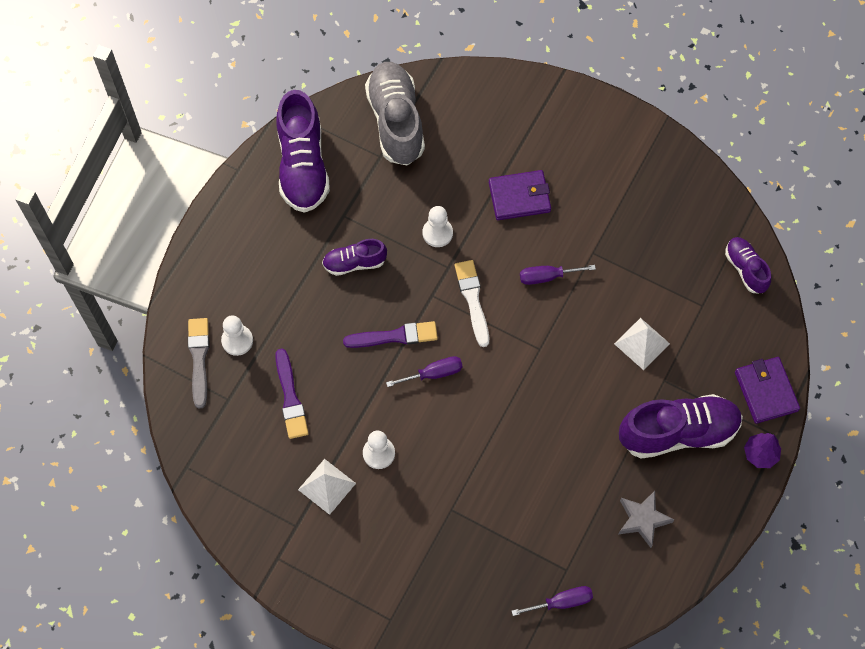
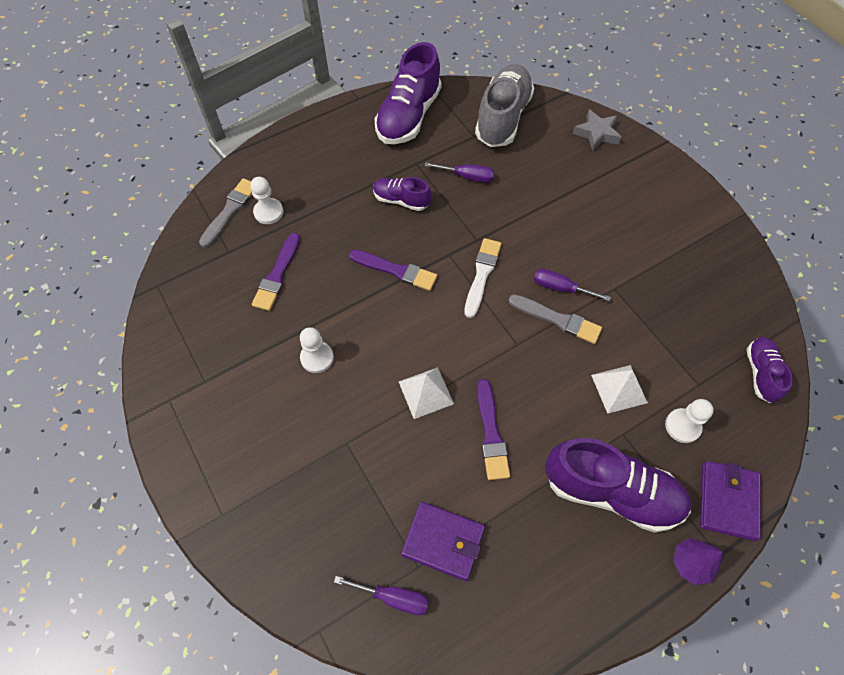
camera: 30 degrees right, 5 degrees down
white pyramid [298,459,356,515] -> white pyramid moved to [399,367,454,419]
purple screwdriver [386,356,463,387] -> purple screwdriver moved to [425,162,494,183]
white pawn [423,206,453,247] -> white pawn moved to [665,399,714,443]
purple wallet [489,170,551,220] -> purple wallet moved to [401,502,485,581]
grey star [619,491,674,548] -> grey star moved to [573,109,621,151]
none -> purple brush [477,379,510,480]
none -> grey brush [508,294,602,344]

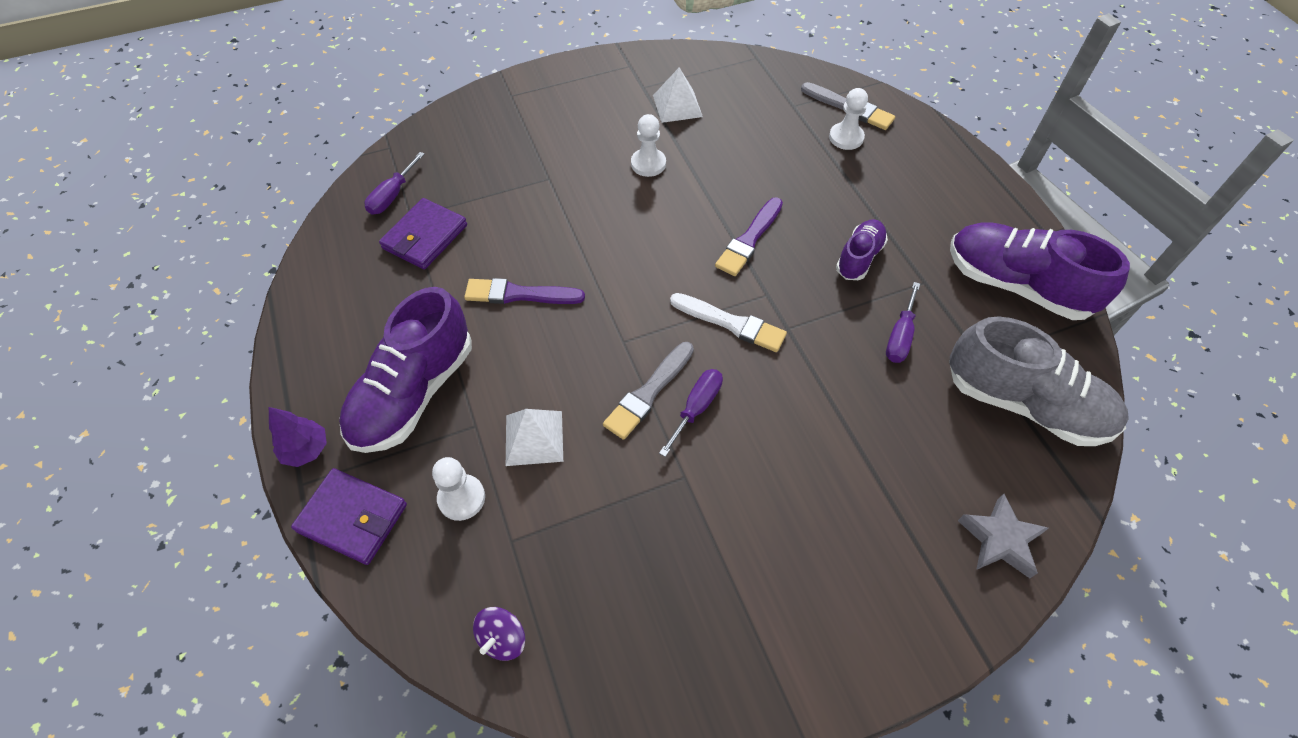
camera: 100 degrees right, 5 degrees down
purple brush [252,233,300,311] -> none
white pyramid [399,367,454,419] -> white pyramid moved to [653,68,703,123]
purple shoe [747,337,793,403] -> purple spinning top [473,607,525,661]

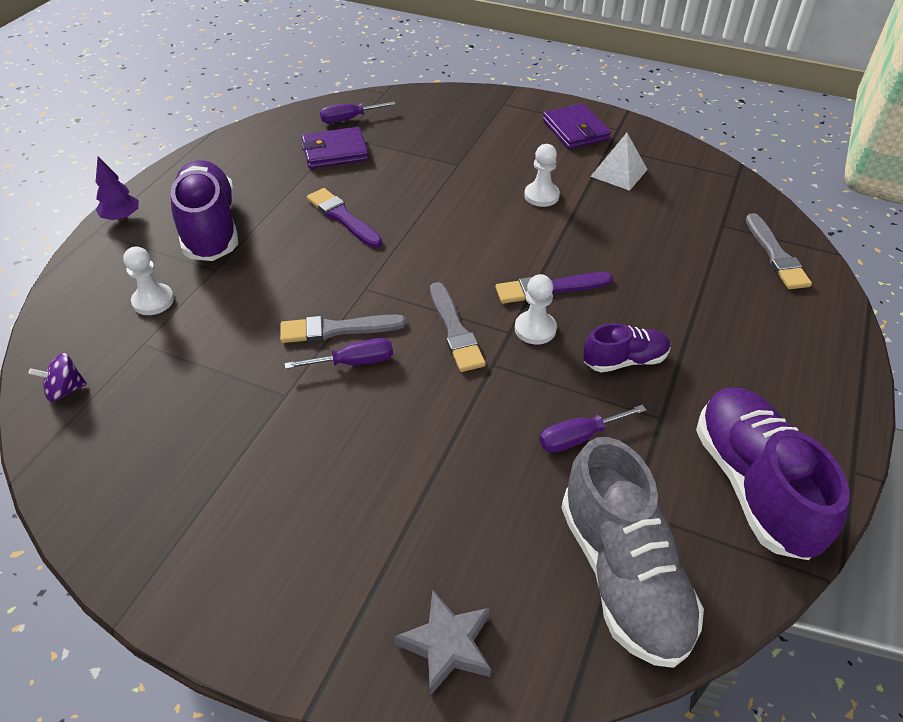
camera: 45 degrees right, 10 degrees down
purple wallet [291,468,407,565] -> purple wallet moved to [543,104,611,149]
purple shoe [339,287,472,453] -> purple shoe turned 90 degrees clockwise [171,160,238,261]
white pyramid [506,409,563,466] -> none
white brush [670,293,787,352] -> grey brush [430,282,486,372]
white pawn [829,88,868,150] -> white pawn moved to [515,274,557,344]

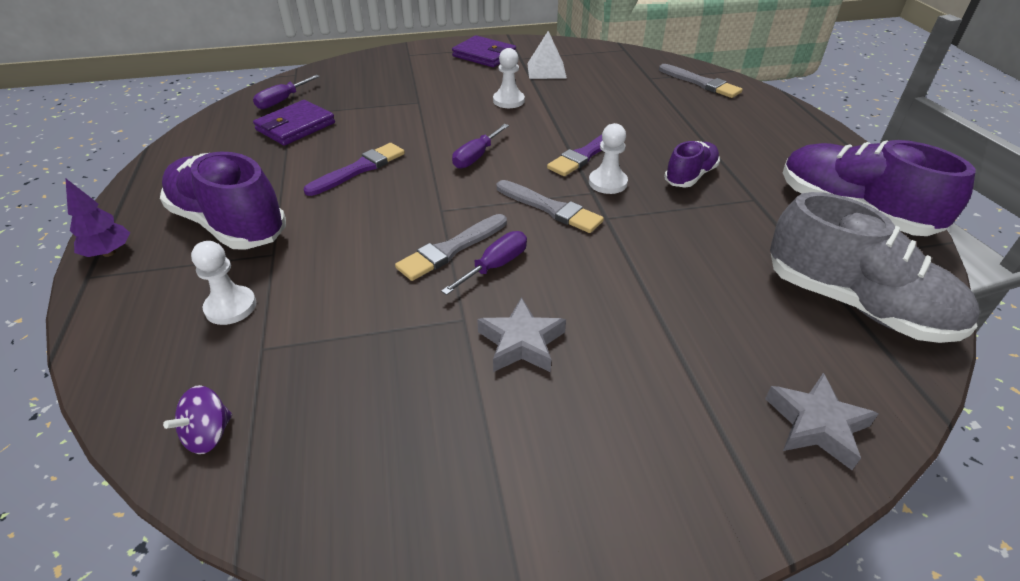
camera: 35 degrees left, 5 degrees down
purple brush [307,188,382,248] -> purple brush turned 120 degrees clockwise [304,143,405,196]
purple screwdriver [539,405,646,453] -> purple screwdriver moved to [452,124,509,169]
none -> grey star [477,297,566,372]

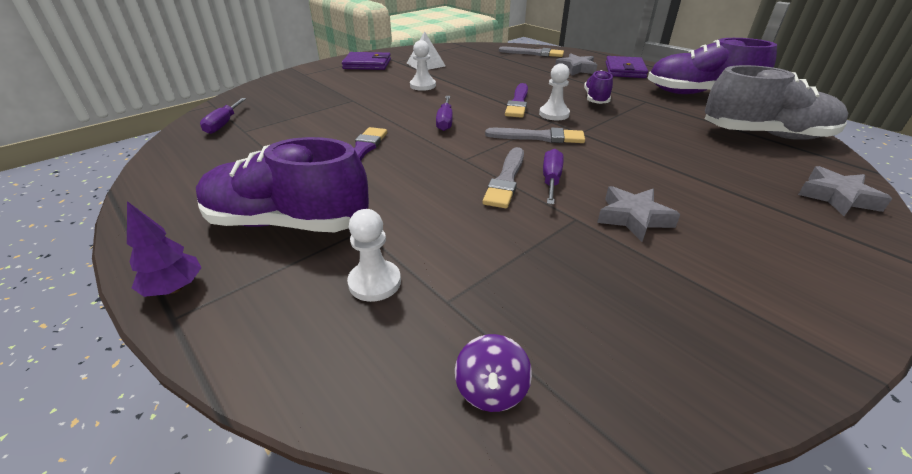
camera: 30 degrees left, 5 degrees down
purple wallet [253,100,335,146] -> purple wallet moved to [606,56,648,78]
none -> grey star [555,53,597,76]

